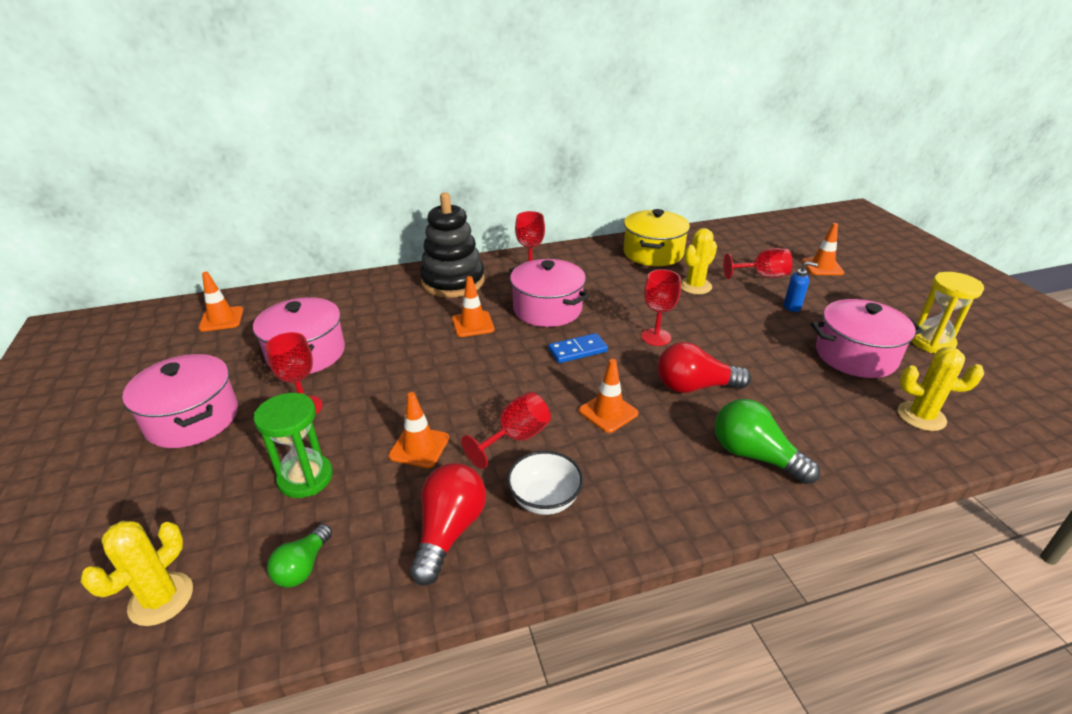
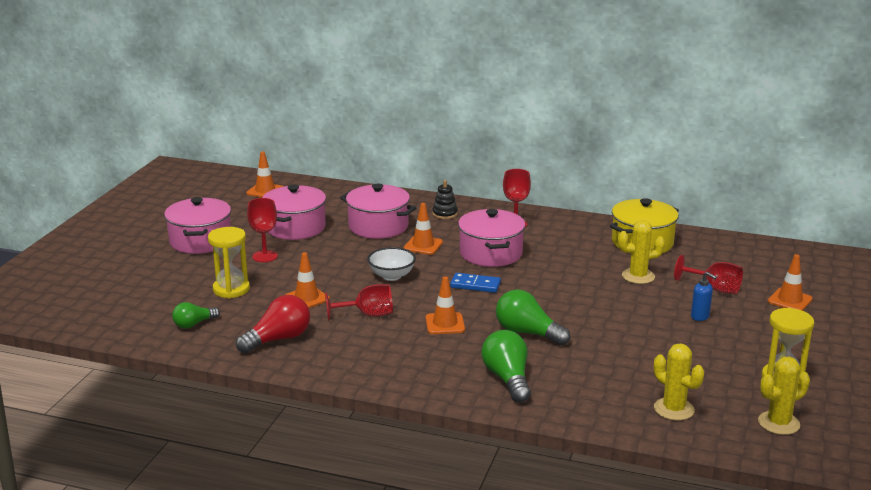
camera: 35 degrees right, 10 degrees down
yellow cactus [81,521,193,626] -> yellow cactus moved to [758,357,810,435]
green hourglass [253,393,333,498] -> yellow hourglass [208,227,250,298]
black stacking toy [420,192,485,298] -> black stacking toy [432,180,458,219], size x0.44
white bowl [507,451,584,515] -> white bowl moved to [367,247,416,281]
red goblet [641,269,681,346] -> none
red light bulb [658,342,751,393] -> green light bulb [496,289,571,346]
pink pot [811,299,923,378] -> pink pot moved to [340,184,416,239]

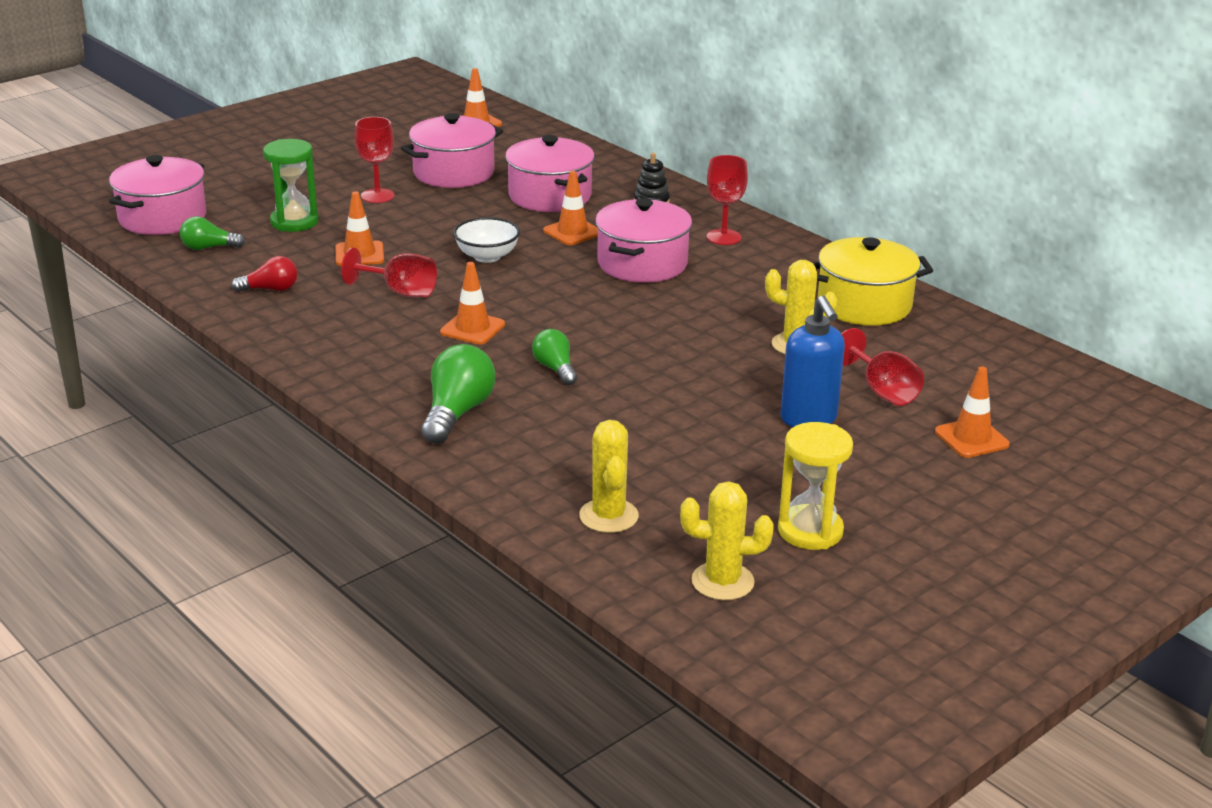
camera: 30 degrees right, 5 degrees up
pink pot [164,197,231,254] -> pink pot moved to [109,155,206,235]
yellow hourglass [208,227,250,298] -> green hourglass [263,139,318,232]
red light bulb [236,295,310,353] -> red light bulb [231,256,298,292], size x0.62
blue domino [450,273,501,293] -> none
green light bulb [496,289,571,346] -> green light bulb [532,329,577,386], size x0.62
blue soap dispenser [691,272,717,321] -> blue soap dispenser [780,296,845,427], size x1.78

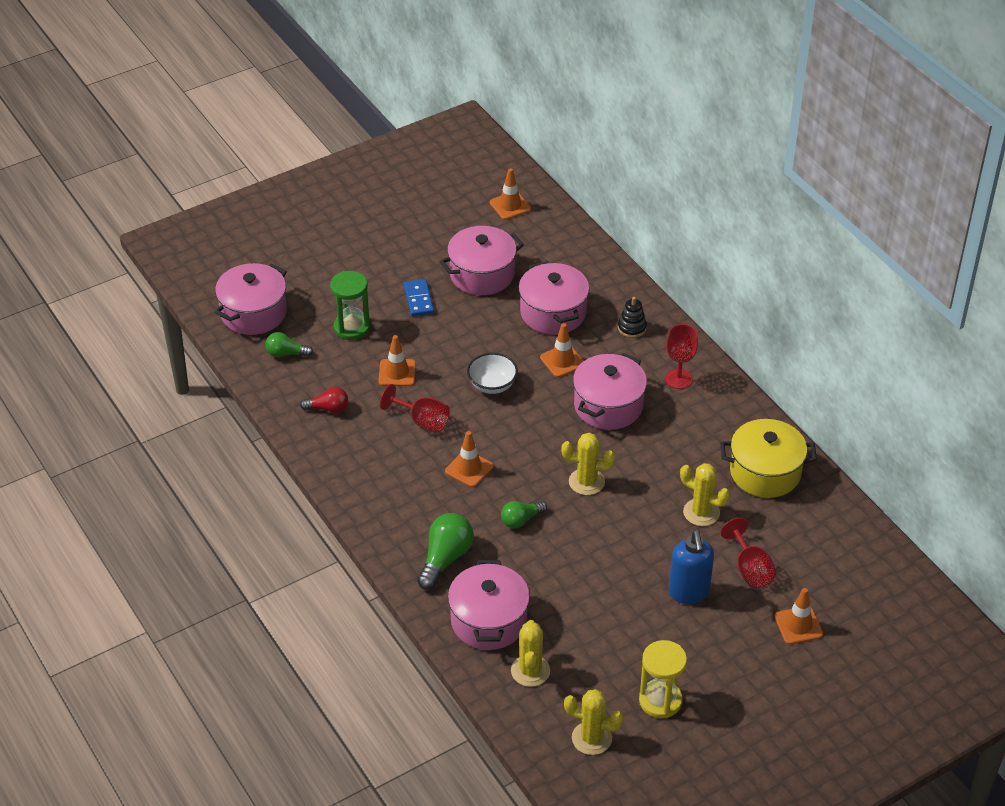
camera: 10 degrees right, 15 degrees up
red goblet [354,117,395,203] -> blue domino [404,279,434,317]
green light bulb [532,329,577,386] -> green light bulb turned 105 degrees counterclockwise [501,501,547,528]
none -> pink pot [448,560,530,650]
none -> yellow cactus [561,433,615,495]

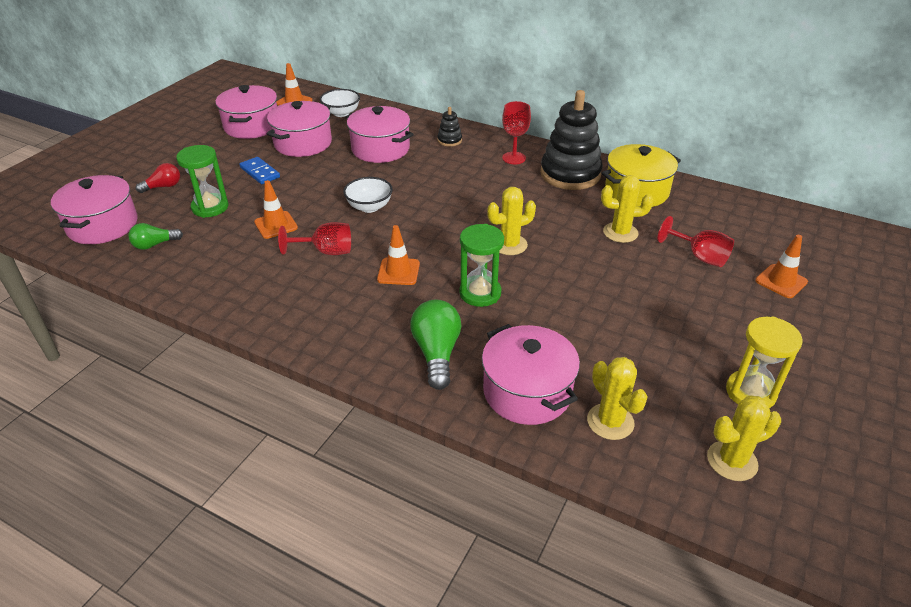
camera: 30 degrees left, 5 degrees down
red light bulb [300,387,348,413] -> red light bulb moved to [136,163,180,193]
green light bulb [501,501,547,528] -> green hourglass [459,224,504,307]
orange traffic cone [540,323,584,377] -> none
pink pot [573,353,647,430] -> pink pot moved to [216,85,277,139]
blue soap dispenser [669,530,714,604] -> none
none -> white bowl [320,89,360,117]
none -> black stacking toy [540,90,603,190]

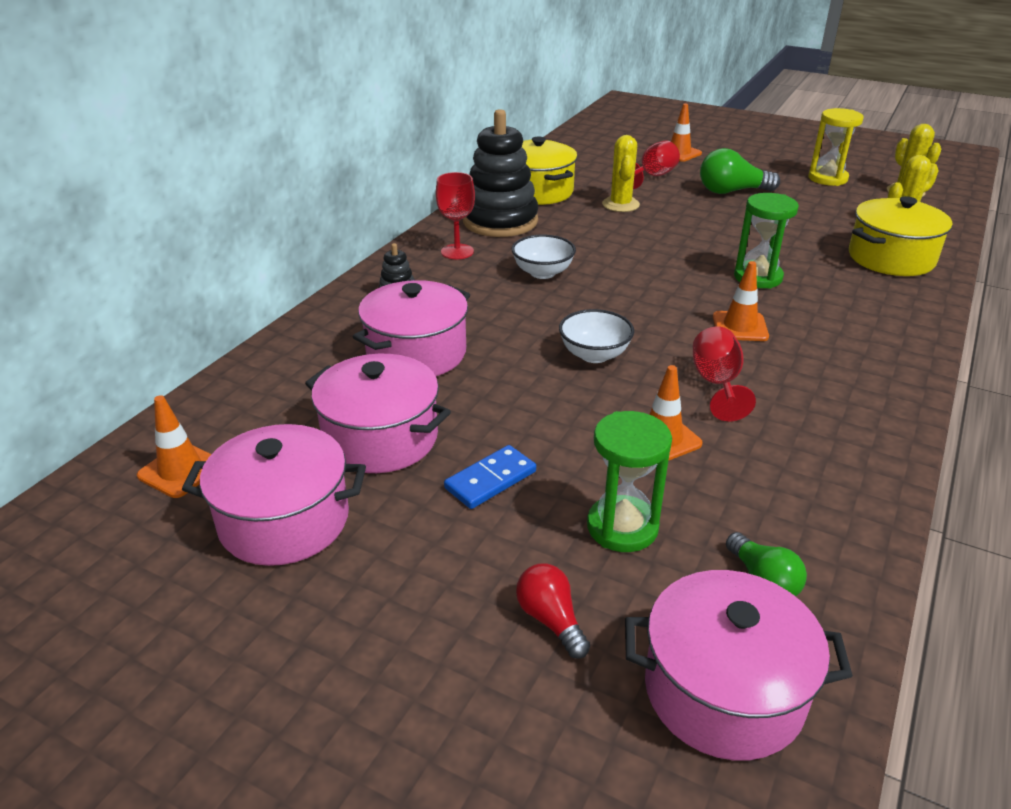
camera: 90 degrees left, 5 degrees down
white bowl [320,89,360,117] -> white bowl moved to [512,235,576,279]
green light bulb [410,300,461,390] -> green light bulb moved to [700,148,780,194]
pink pot [482,324,580,425] -> yellow pot [849,196,952,276]
yellow cactus [487,187,536,255] -> none

